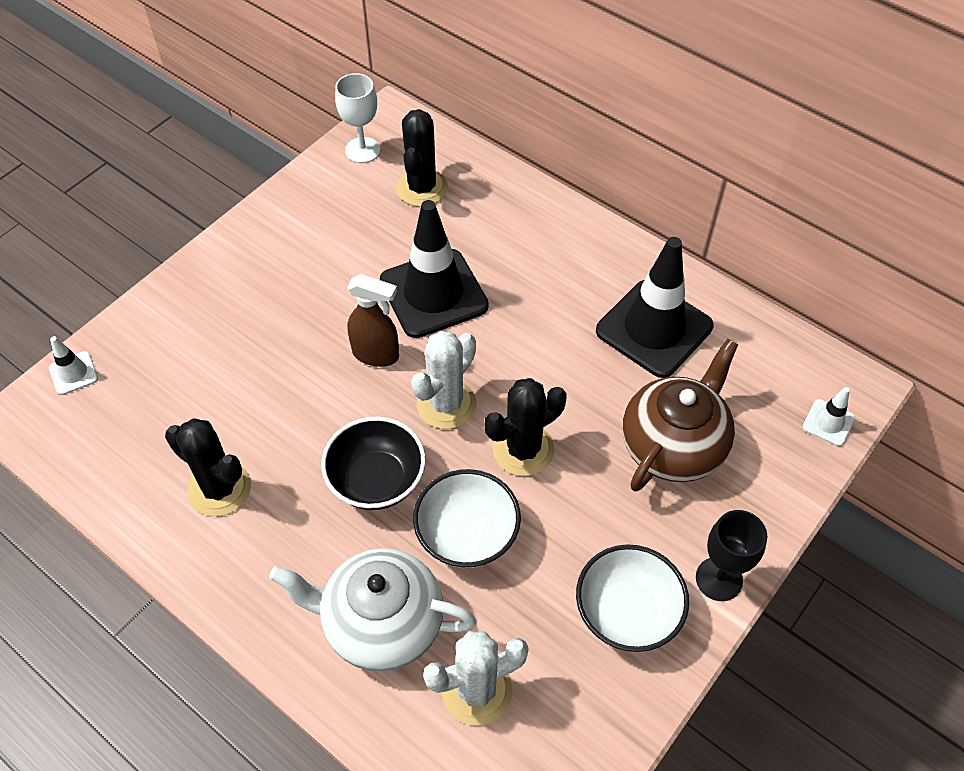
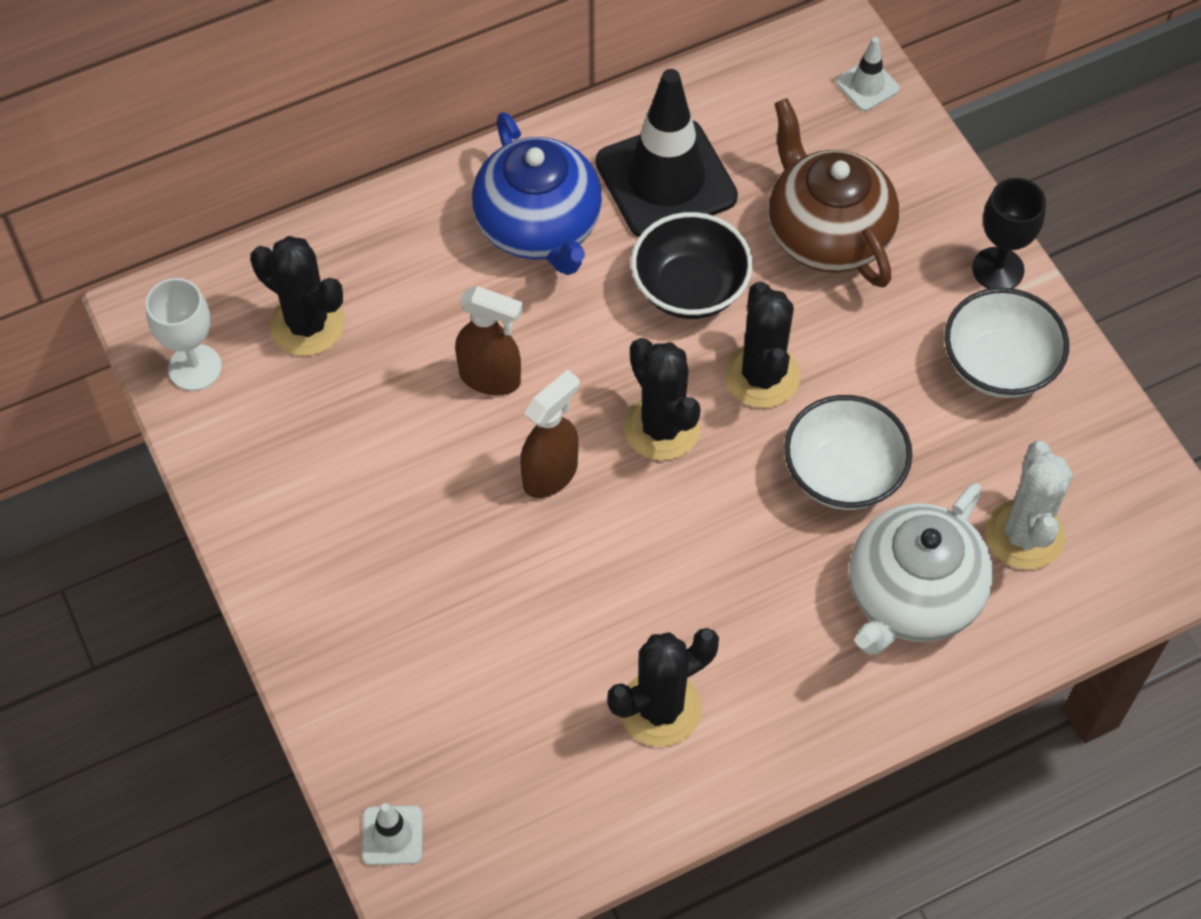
camera: 65 degrees left, 5 degrees up
black bowl [321,416,426,510] -> black bowl moved to [631,212,753,319]
black traffic cone [380,200,489,338] -> brown spray bottle [455,286,523,395]
white cactus [411,331,476,429] -> black cactus [624,338,701,461]
none -> blue teapot [472,112,602,275]

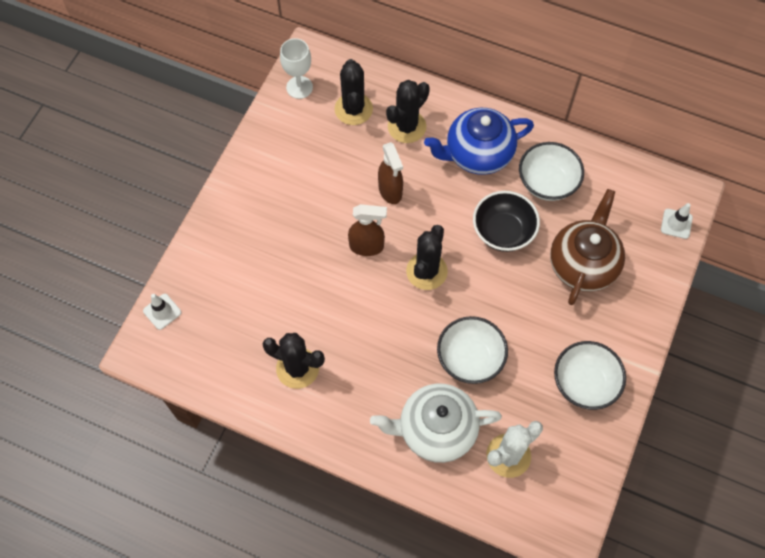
camera: 50 degrees right, 5 degrees up
blue teapot [472,112,602,275] -> blue teapot turned 45 degrees clockwise [424,108,534,175]
black traffic cone [596,69,738,237] -> white bowl [519,142,584,201]
black cactus [724,282,800,408] -> black cactus moved to [386,80,430,143]
black goblet [972,178,1046,289] -> none

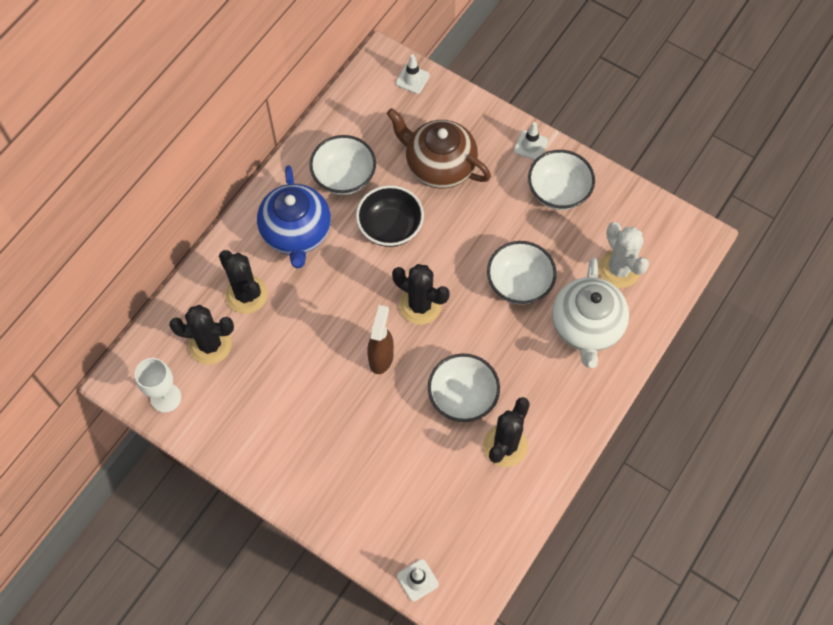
camera: 80 degrees left, 0 degrees up
brown spray bottle [378,142,403,204] -> none
none -> white bowl [428,353,500,422]
none -> white traffic cone [514,122,548,160]

